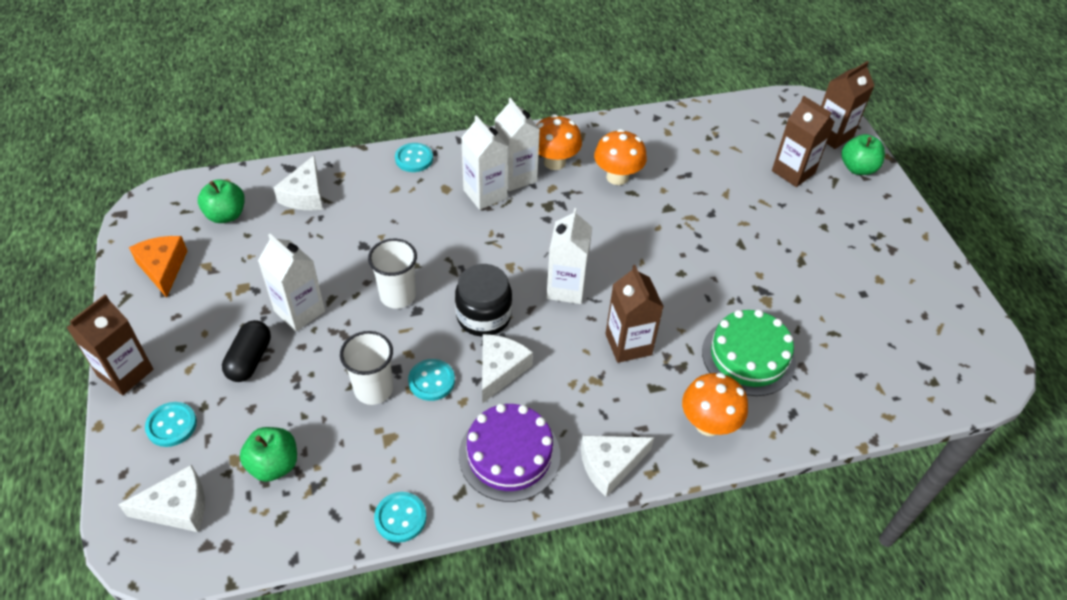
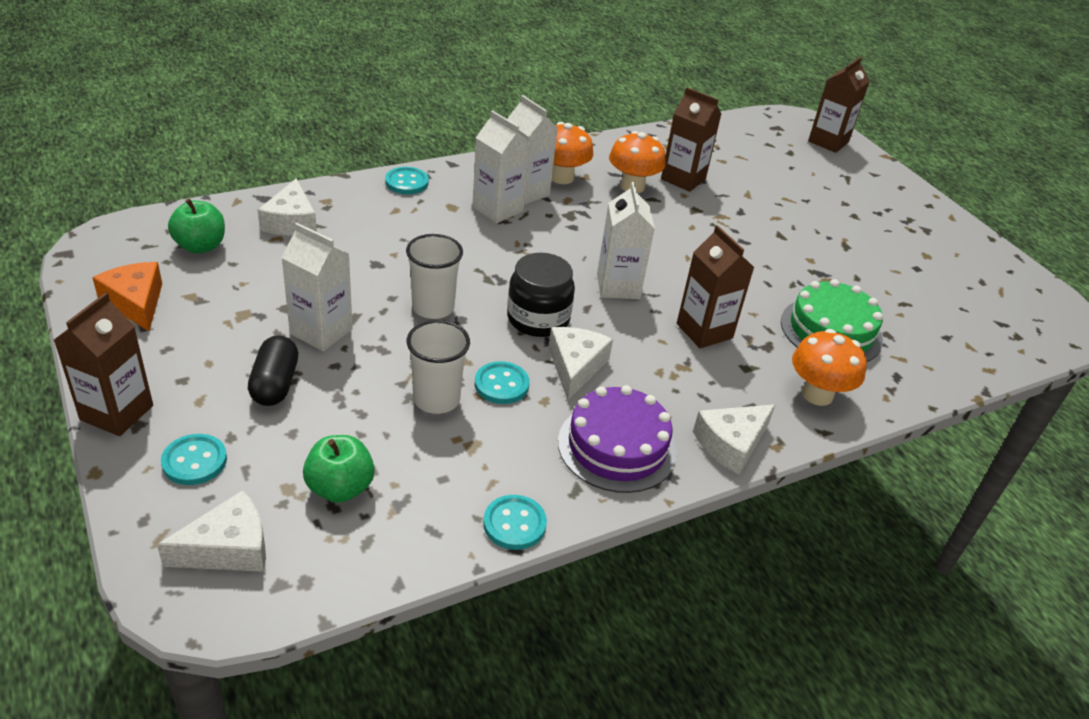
camera: 15 degrees left, 10 degrees down
brown carton [772,96,834,187] -> brown carton moved to [661,87,721,192]
green apple [841,134,885,175] -> none

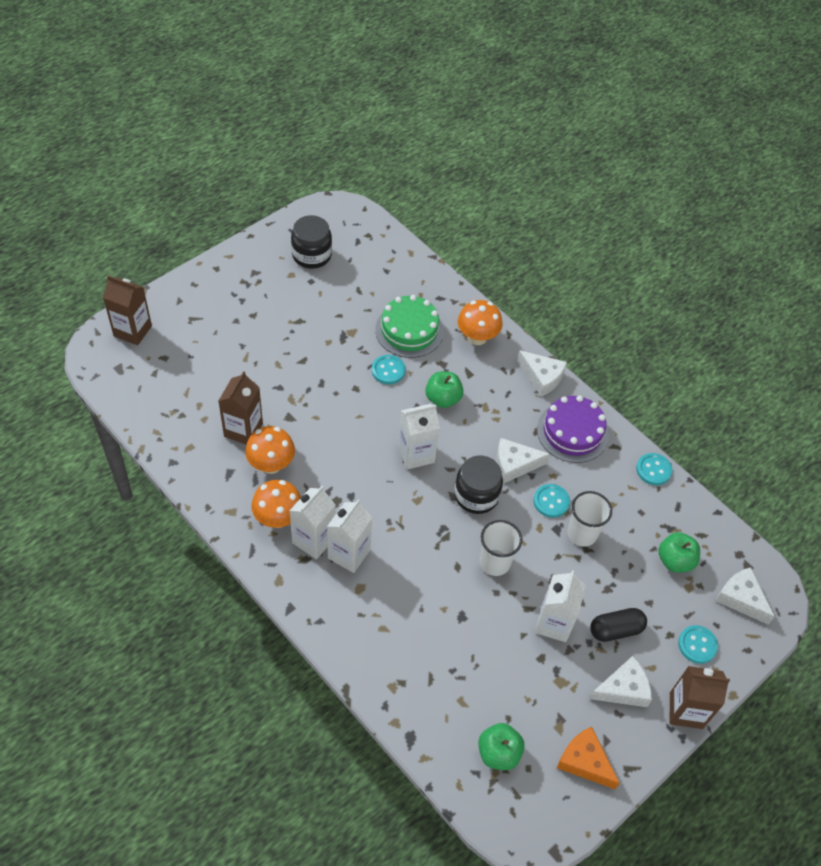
camera: 105 degrees left, 15 degrees up
orange cheese [92,262,162,331] -> orange cheese turned 90 degrees clockwise [557,726,620,789]
white cheese [258,178,317,236] -> white cheese moved to [589,656,652,707]
turquoise button [385,167,429,194] -> turquoise button moved to [372,355,405,384]
brown carton [677,225,754,348] -> green apple [425,371,464,408]
none -> black jar [291,215,332,269]

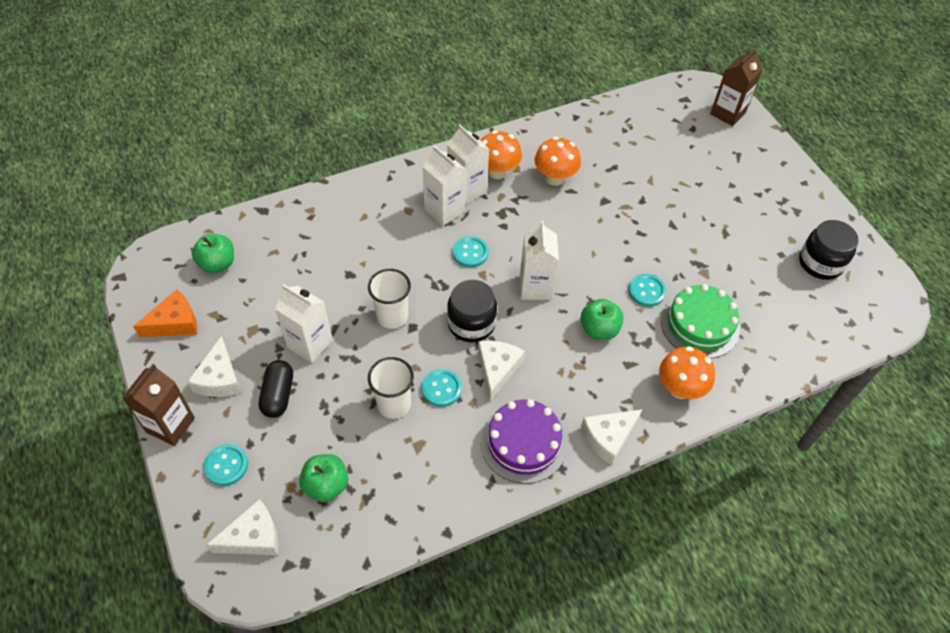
camera: 110 degrees right, 0 degrees up
brown carton [219,371,263,445] -> none
turquoise button [636,453,672,485] -> turquoise button moved to [453,236,489,268]

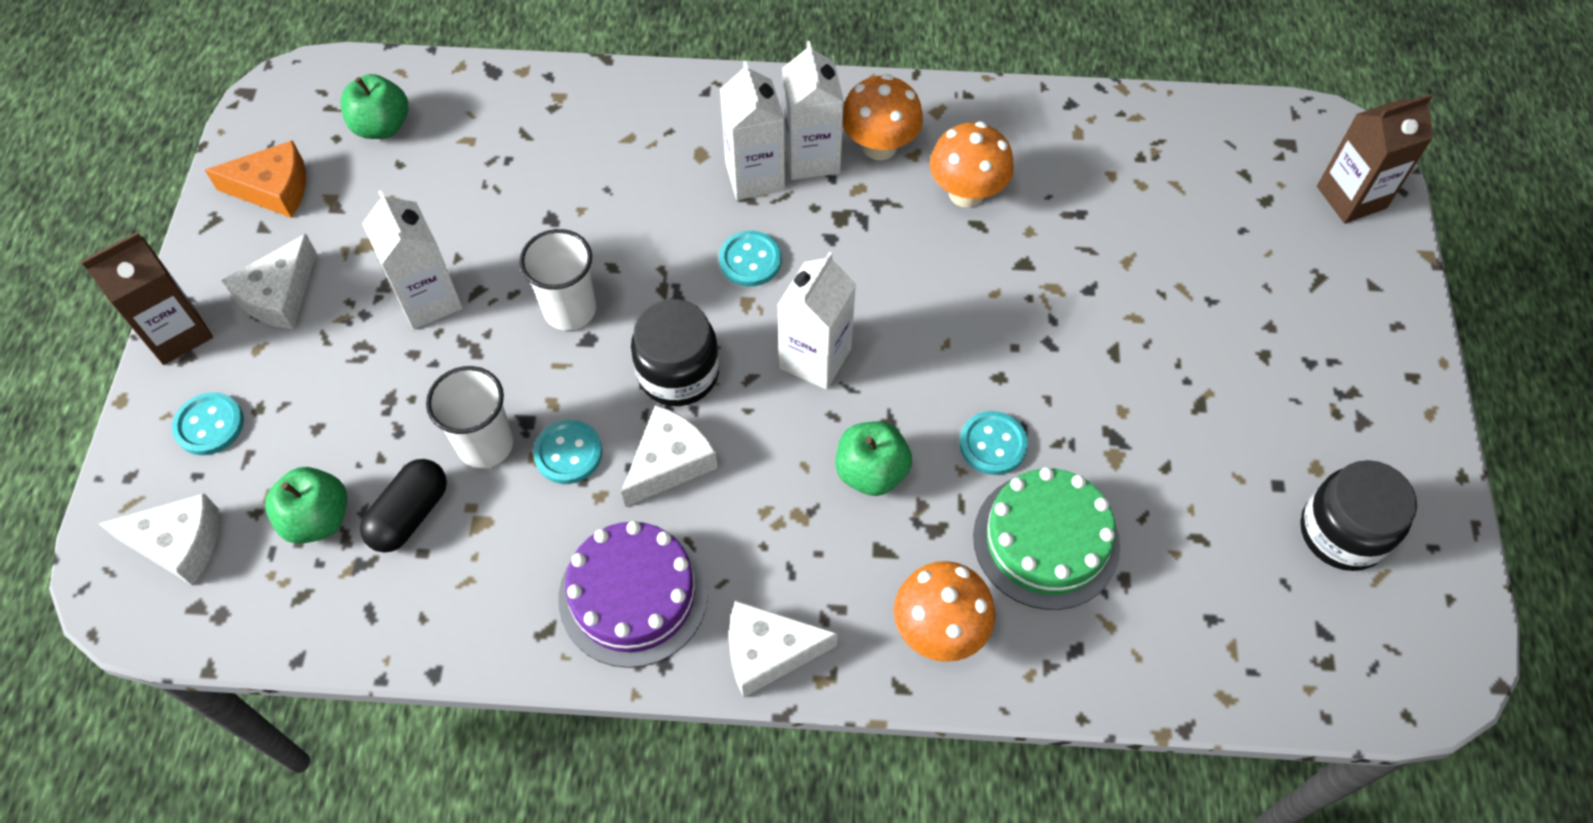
camera: 30 degrees right, 5 degrees up
black capsule [259,360,293,418] -> black capsule moved to [360,459,447,553]

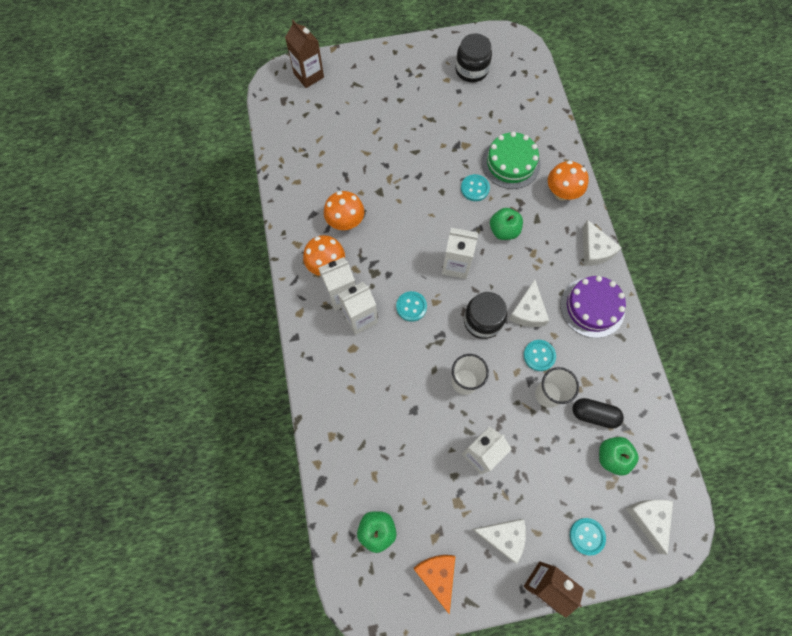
camera: 105 degrees left, 10 degrees up
white cheese [621,405,718,507] -> white cheese turned 105 degrees counterclockwise [509,280,549,327]

